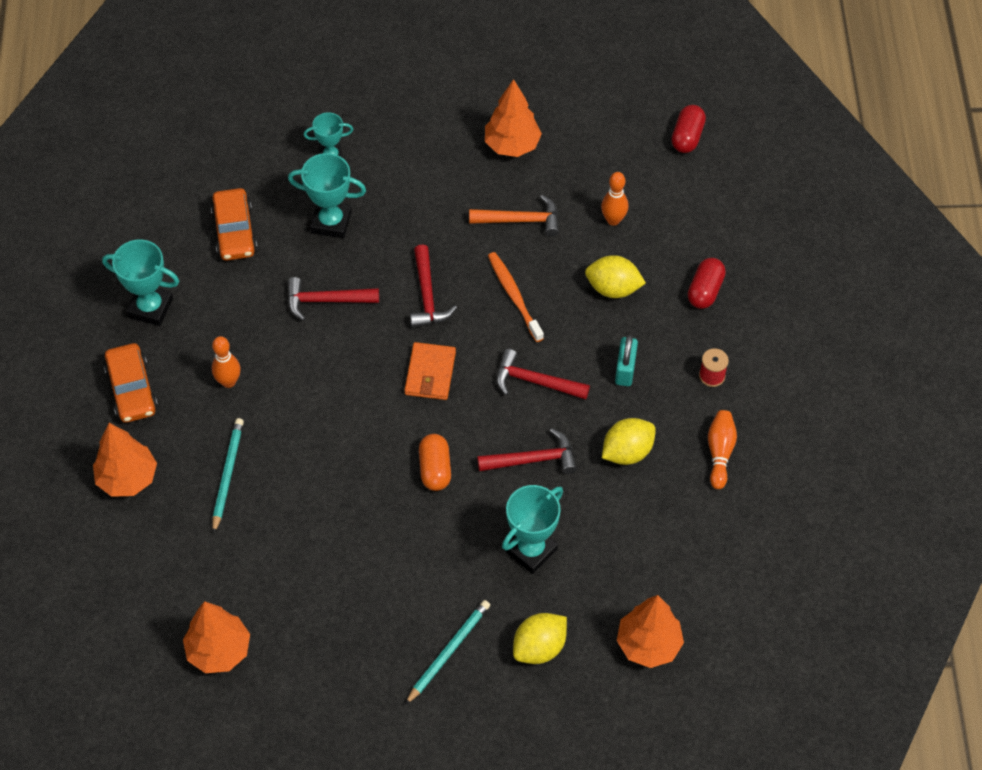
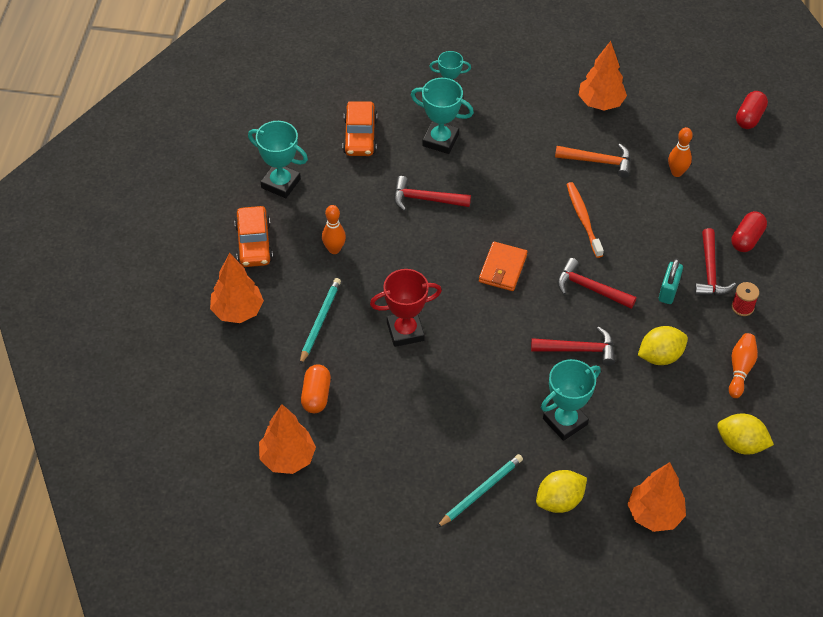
camera: 10 degrees right, 5 degrees down
red hammer [410,245,457,328] -> red hammer moved to [694,228,736,296]
orange capsule [419,434,451,491] -> orange capsule moved to [301,364,331,413]
yellow lemon [585,255,646,298] -> yellow lemon moved to [717,414,774,454]
none -> red trophy [370,269,442,347]

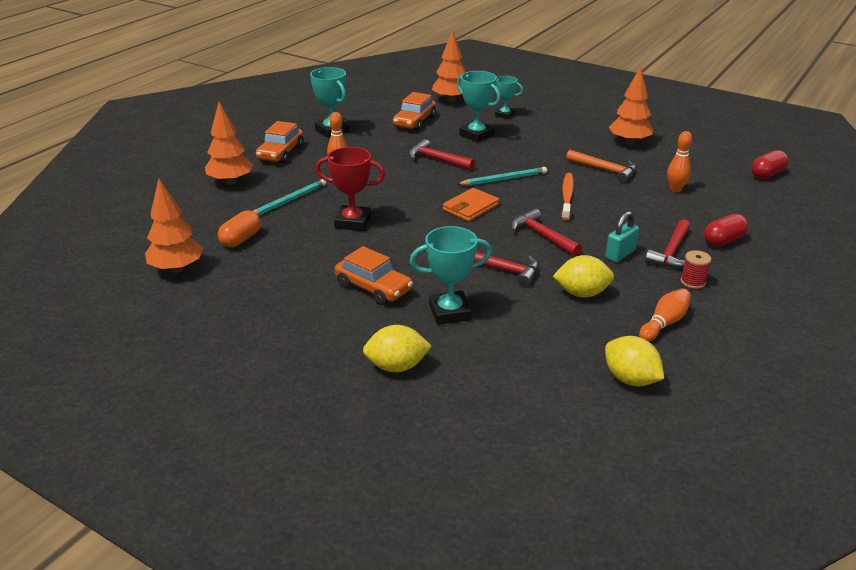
camera: 25 degrees right, 20 degrees down
turquoise pencil [436,454,523,528] -> turquoise pencil moved to [457,167,547,186]
orange tree [627,462,686,532] -> orange tree moved to [432,30,467,102]
none -> orange car [334,246,413,305]

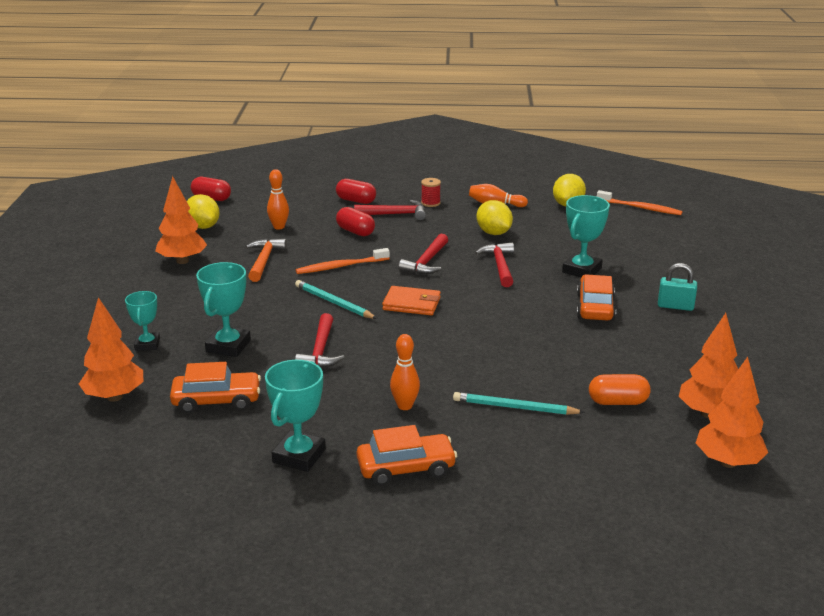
camera: 120 degrees left, 5 degrees down
orange tree [205,101,253,185] -> orange tree moved to [696,357,768,468]
red trophy [316,147,385,231] -> none
yellow lemon [363,325,432,372] -> yellow lemon moved to [187,194,219,229]
turquoise trophy [410,226,492,325] -> turquoise trophy turned 75 degrees clockwise [562,195,610,277]
turquoise padlock [605,211,639,262] -> turquoise padlock moved to [658,263,697,311]
none -> red capsule [336,207,375,236]
none -> orange toothbrush [597,190,683,215]

